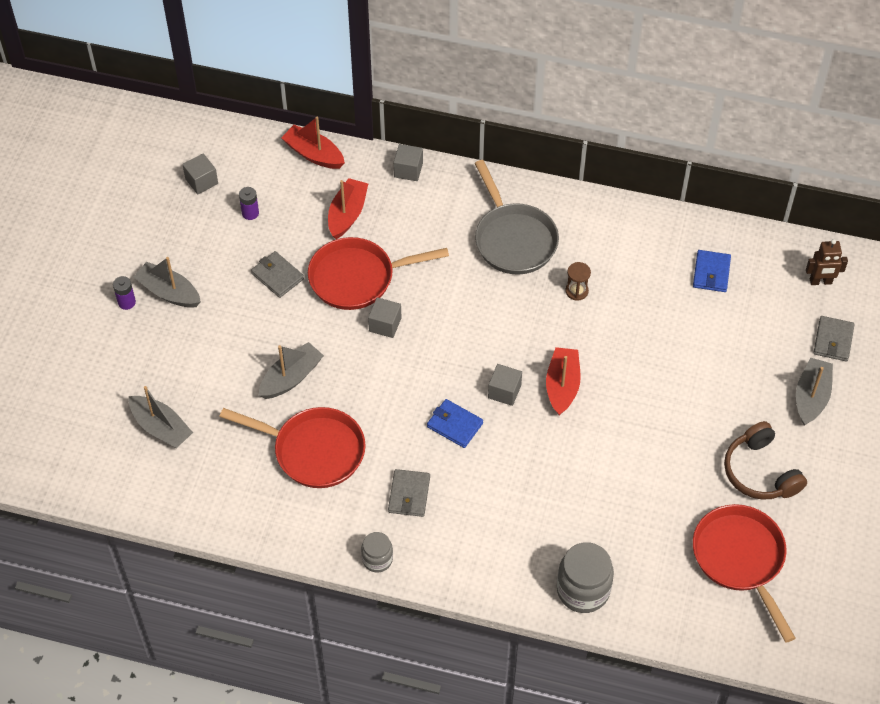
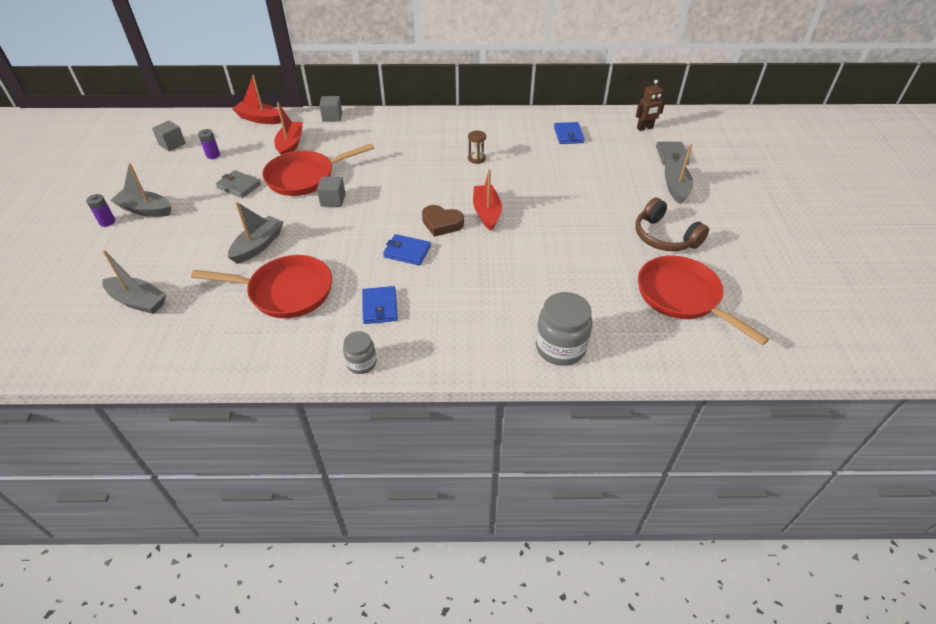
camera: 15 degrees left, 10 degrees down
grey wallet [388,469,430,517] -> blue wallet [362,286,398,324]
grey pan [475,160,559,275] -> none
grey cube [488,364,522,406] -> brown heart [422,205,464,237]

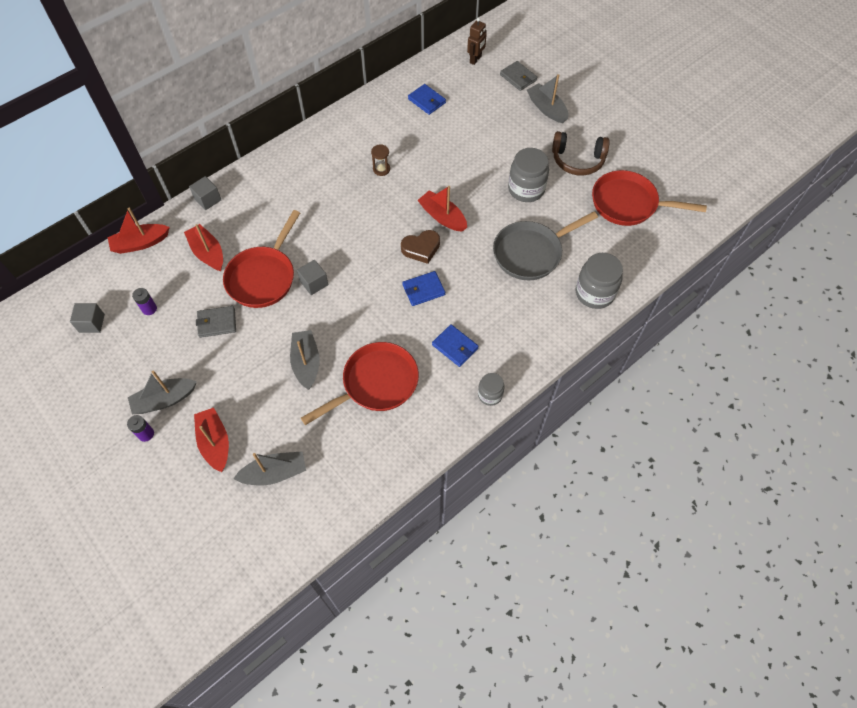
camera: 40 degrees left, 15 degrees up
none -> red boat [194,408,229,472]
none -> grey pan [493,212,598,280]
none -> grey jar [508,148,549,202]

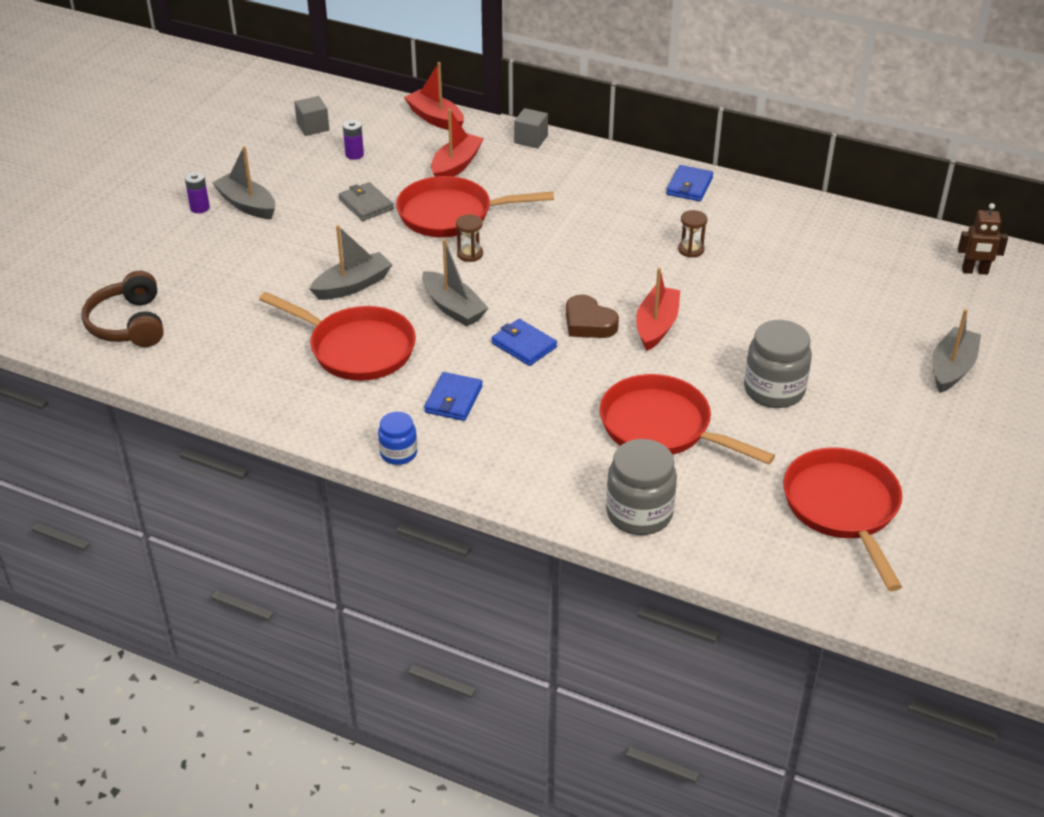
camera: 65 degrees right, 20 degrees down
red boat [194,408,229,472] -> none
grey boat [233,451,306,485] -> grey boat moved to [422,239,488,326]
grey cube [297,260,329,295] -> brown hourglass [456,214,483,262]
blue wallet [408,84,446,115] -> blue wallet moved to [666,165,713,201]
grey jar [478,373,505,406] -> blue jar [378,412,417,465]
grey pan [493,212,598,280] -> red pan [600,374,775,464]
grey wallet [500,61,537,91] -> none
brown headphones [552,131,610,176] -> brown headphones moved to [81,271,164,347]

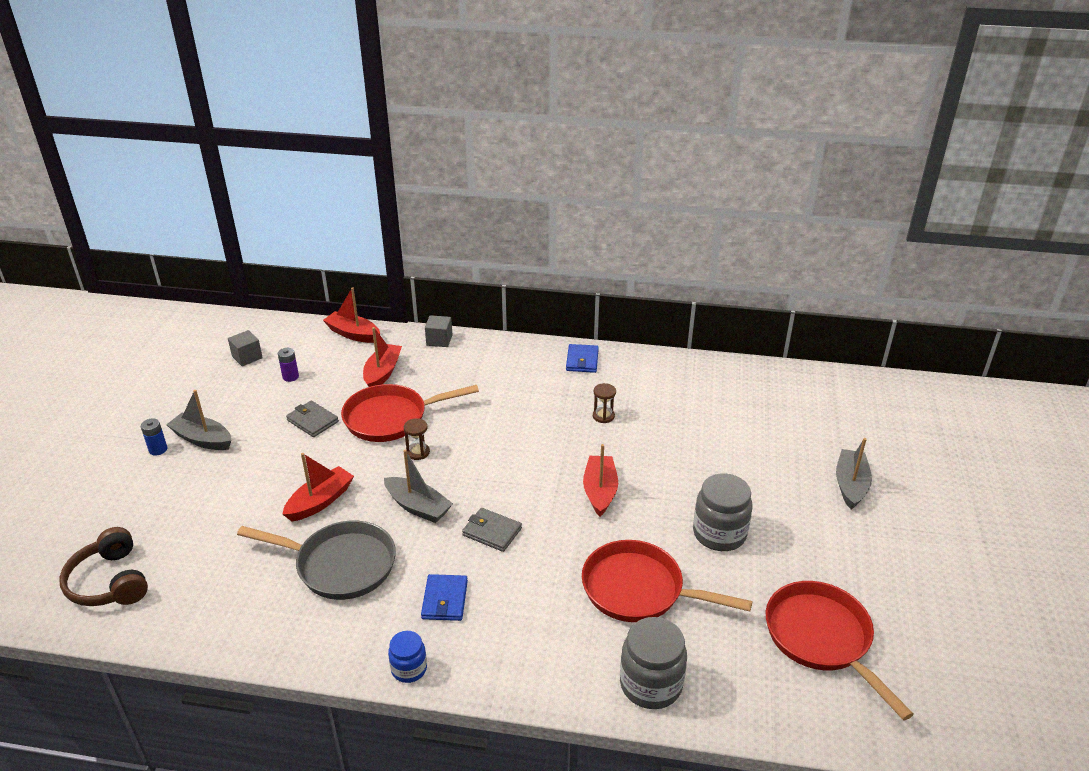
camera: 15 degrees left, 5 degrees down
purple battery [185,172,210,213] -> blue battery [141,418,167,456]
red pan [259,292,416,381] -> grey pan [237,521,396,600]
grey boat [309,225,393,300] -> red boat [283,453,354,521]
blue wallet [491,319,557,366] -> grey wallet [462,508,522,552]
brown heart [566,294,619,338] -> none
brown robot [958,203,1008,275] -> none

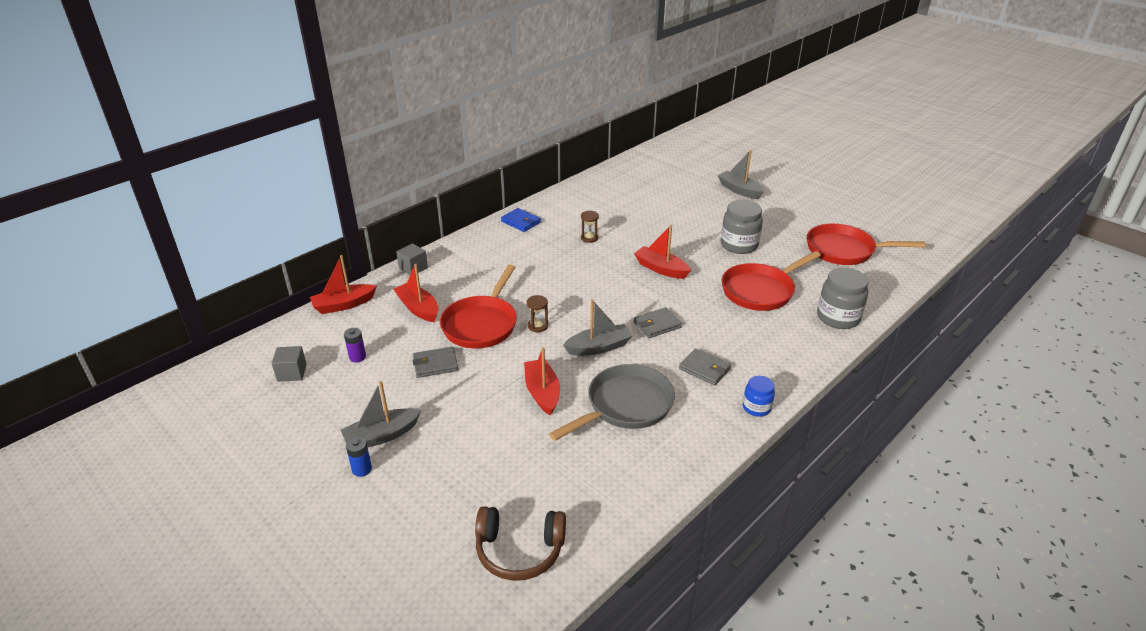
camera: 55 degrees left, 0 degrees up
blue wallet [421,574,468,621] -> grey wallet [679,348,731,385]

